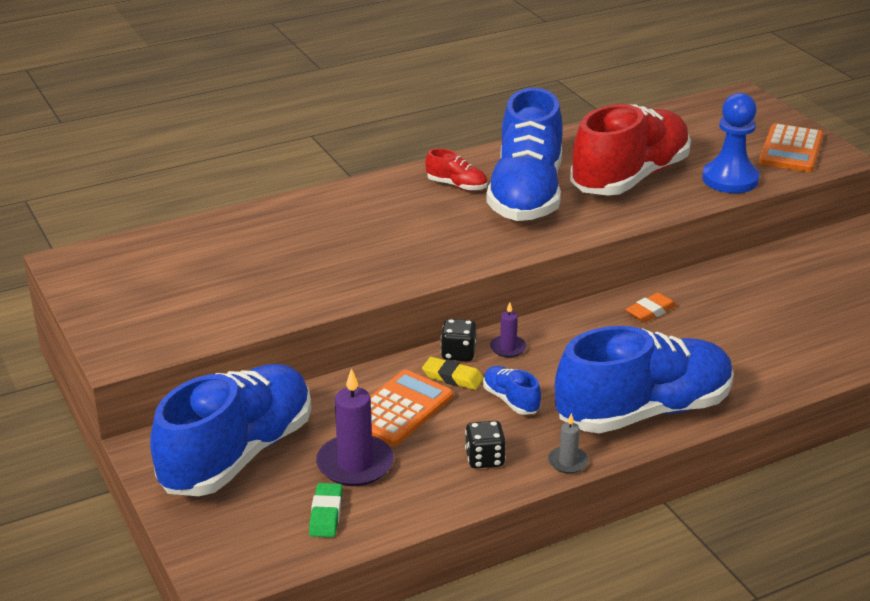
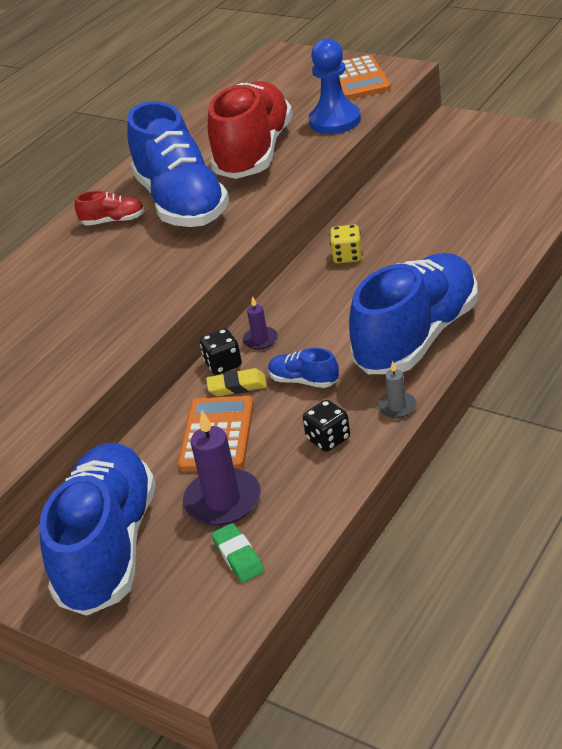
camera: 25 degrees left, 5 degrees up
orange eraser [625,292,677,323] -> yellow dice [330,224,362,264]

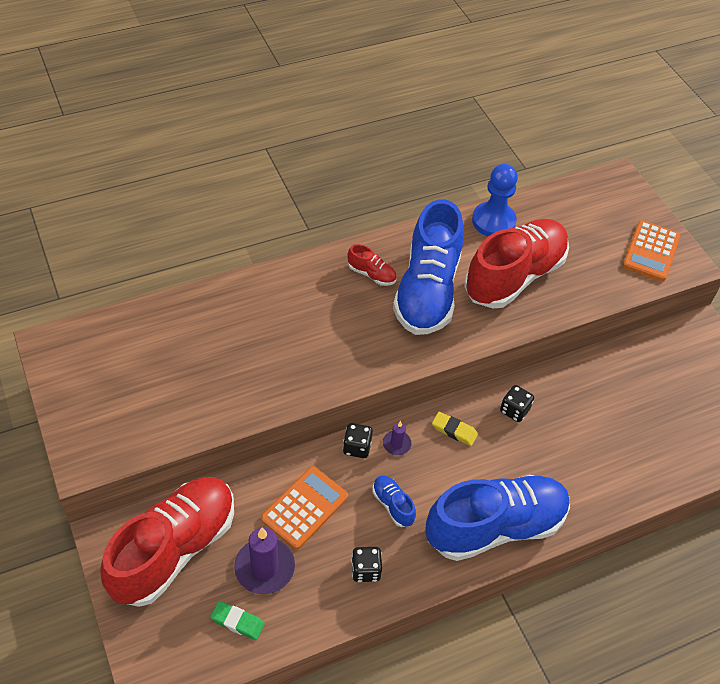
camera: 25 degrees right, 15 degrees up
blue shoe [40,443,156,616] -> red shoe [100,477,234,607]
yellow eraser [206,368,267,396] -> yellow eraser moved to [432,412,478,446]
green eraser [211,523,264,583] -> green eraser turned 75 degrees counterclockwise [210,601,265,640]
blue pawn [309,38,361,134] -> blue pawn moved to [472,164,518,236]
yellow dice [330,224,362,264] -> black dice [500,385,534,422]
grey candle [378,361,417,418] -> none

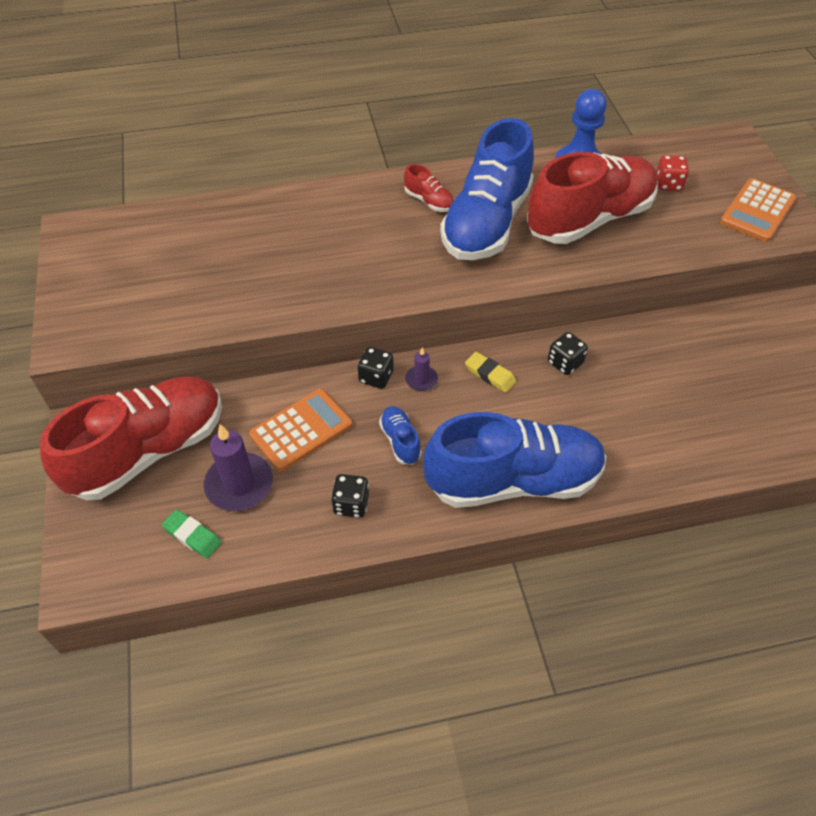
camera: 15 degrees right, 0 degrees up
none -> red dice [656,155,689,191]

